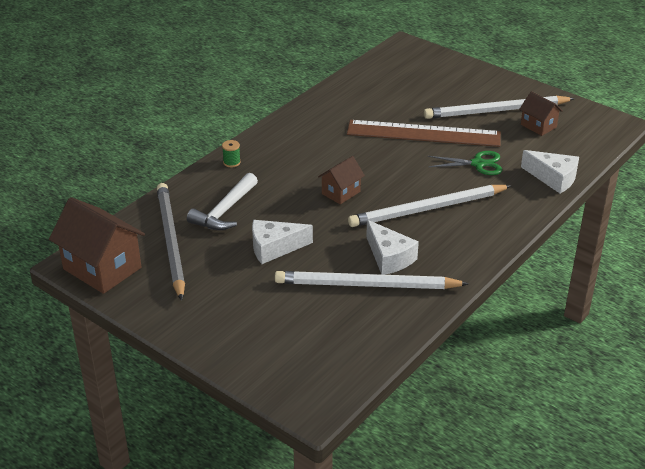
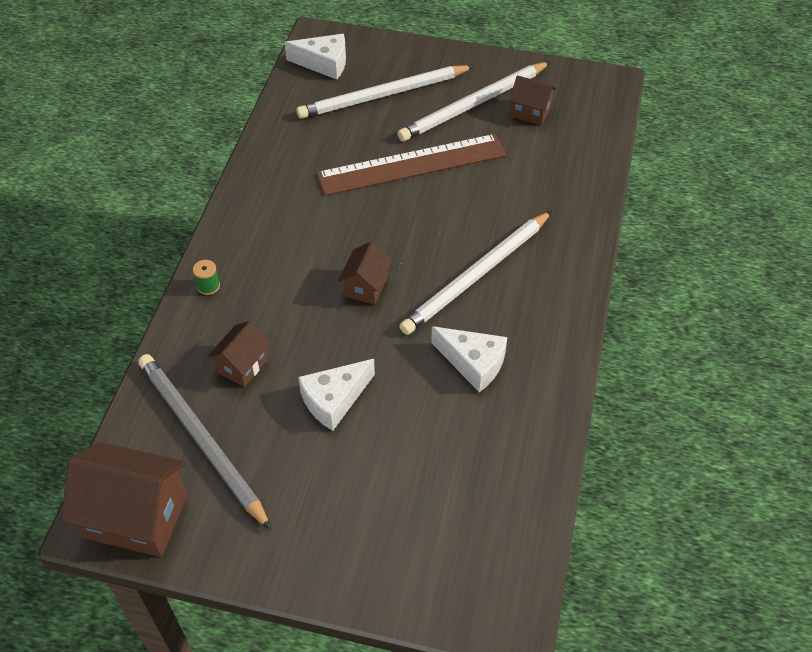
camera: 25 degrees left, 15 degrees up
white hammer [187,173,258,230] -> brown house [208,321,271,387]
white pencil [275,271,469,289] -> white pencil moved to [296,65,474,119]
green scissors [428,151,502,175] -> none
white cheese [521,150,579,193] -> white cheese moved to [285,34,346,80]

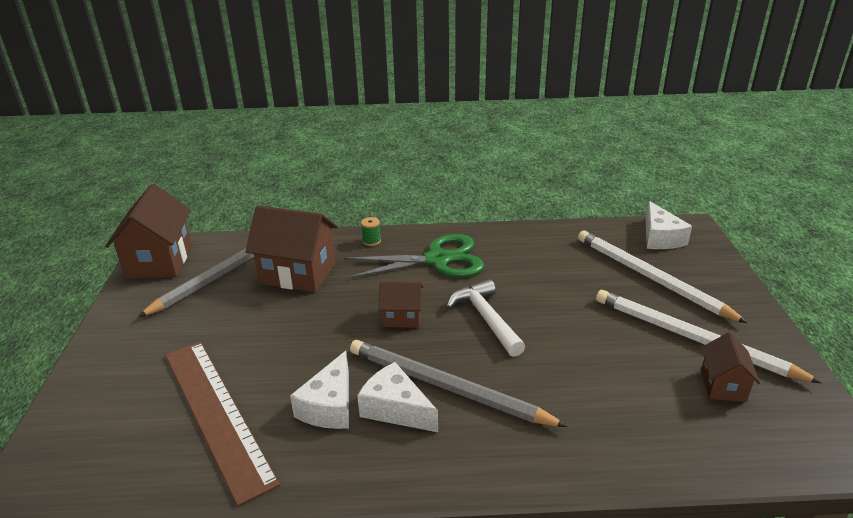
camera: 75 degrees right, 20 degrees down
brown house [208,321,271,387] -> brown house [245,205,338,292], size x1.83
white cheese [298,359,375,431] -> white cheese moved to [357,362,438,432]
brown ruler [317,134,506,196] -> brown ruler moved to [165,342,280,506]
white pencil [399,211,552,335] -> grey pencil [350,340,568,427]
none -> green scissors [344,234,484,279]
none -> white hammer [446,279,525,357]

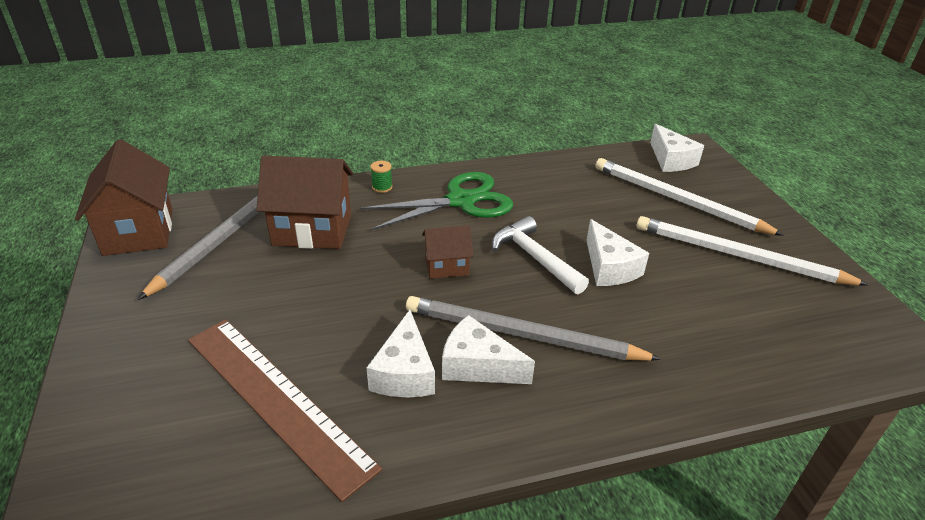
camera: 15 degrees left, 5 degrees up
brown house [701,332,760,402] -> none
none -> white cheese [586,219,649,286]

